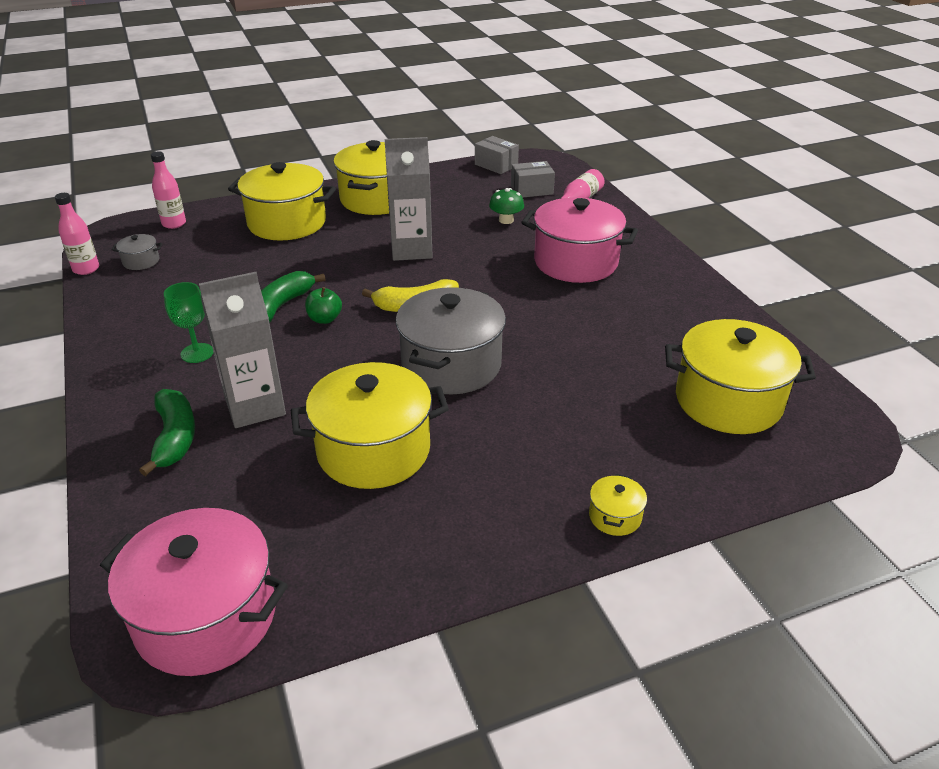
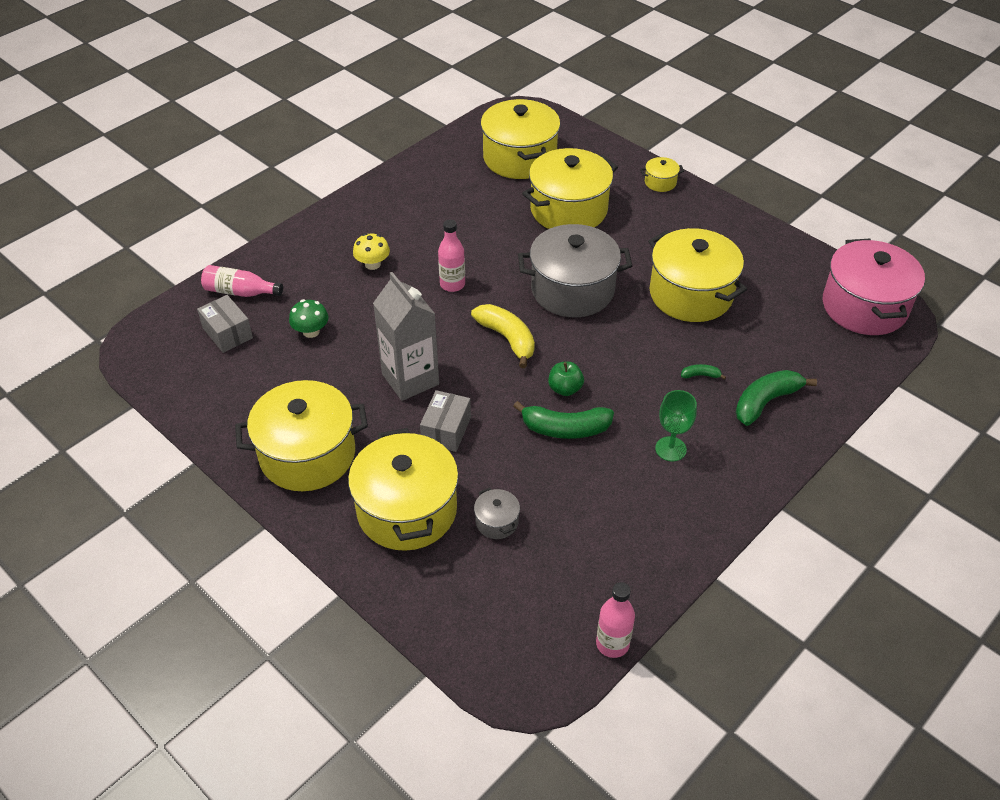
camera: 115 degrees left, 10 degrees up
grey pot [112,234,162,270] -> grey pot moved to [474,487,520,539]
pink bottle [151,151,186,229] -> pink bottle moved to [438,220,465,292]
grey carton [199,272,286,428] -> green banana [681,364,726,380]
grey box [475,136,519,174] -> grey box moved to [420,390,471,452]
pink pot [521,197,638,283] -> yellow mushroom [353,233,390,270]
none -> yellow pot [522,148,618,229]

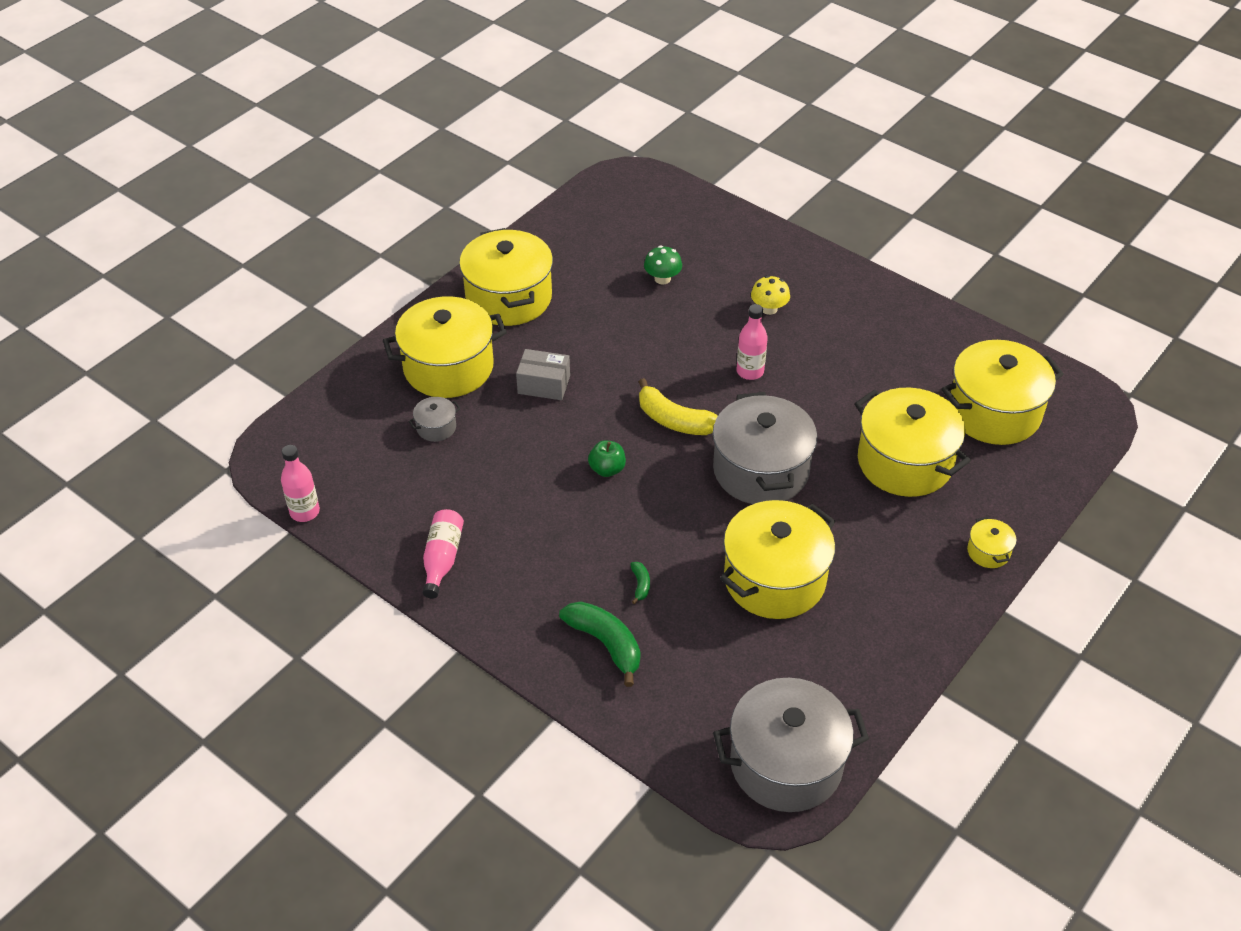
camera: 85 degrees right, 0 degrees up
grey box [197,295,253,353] -> none
pink bottle [201,265,283,297] -> pink bottle moved to [423,509,464,599]
grey carton [373,272,439,401] -> none
yellow banana [471,304,535,368] -> yellow banana turned 75 degrees clockwise [639,378,718,435]
green banana [513,401,614,439] -> none
green goblet [655,390,697,461] -> none
pink pot [823,239,925,335] -> grey pot [713,678,869,812]

